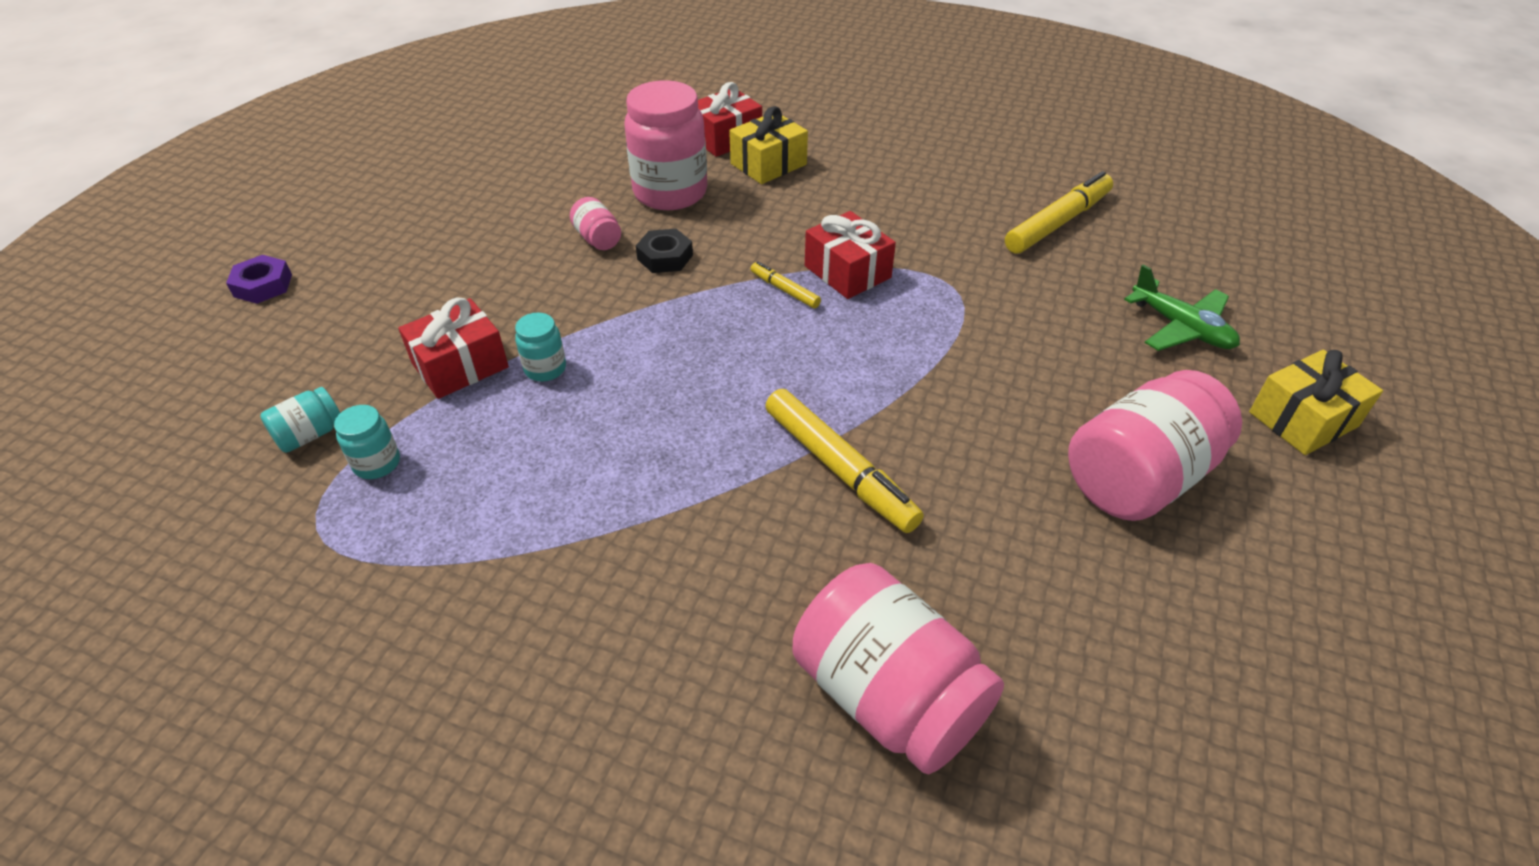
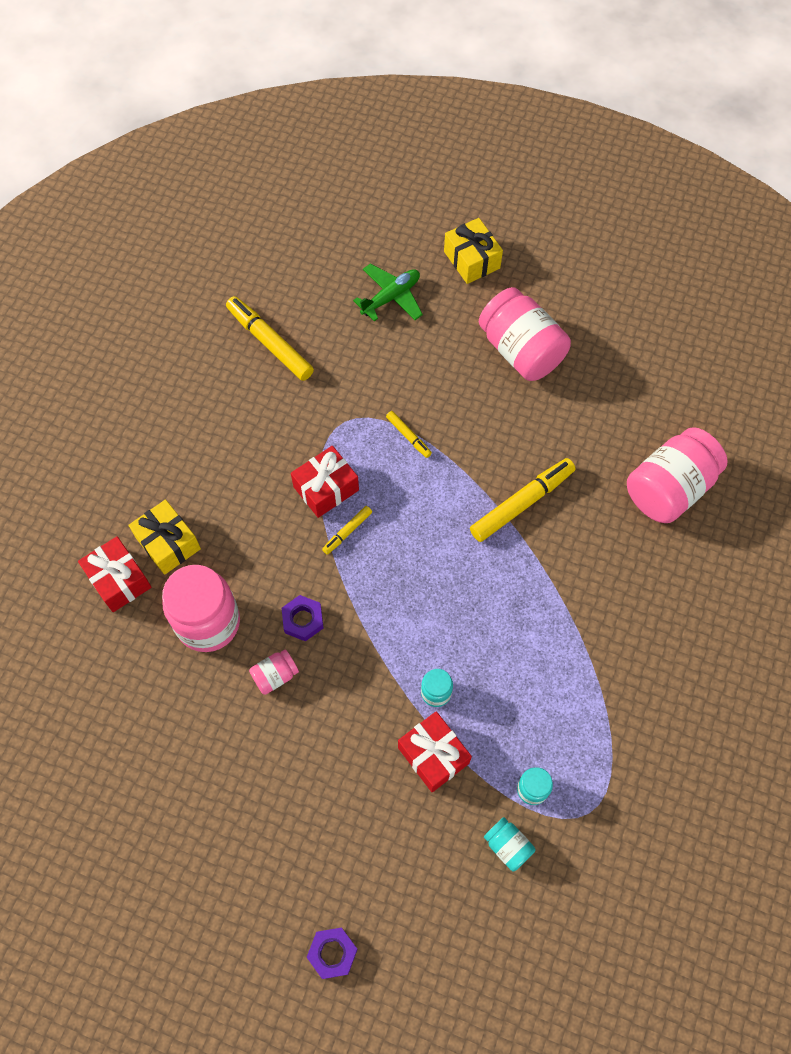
camera: 90 degrees left, 20 degrees up
black nut [636,229,693,273] -> purple nut [282,595,324,641]
none -> yellow marker [386,411,432,458]

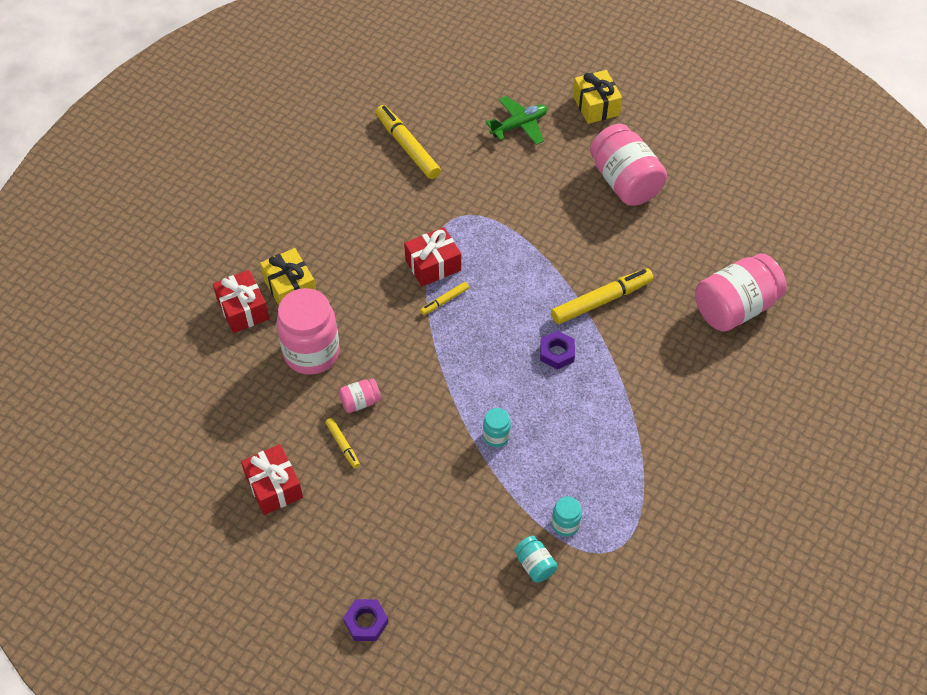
camera: 10 degrees right, 10 degrees down
purple nut [282,595,324,641] -> purple nut moved to [540,331,575,369]
yellow marker [386,411,432,458] -> yellow marker moved to [325,418,360,468]
red gift [398,711,472,792] -> red gift moved to [241,444,303,515]

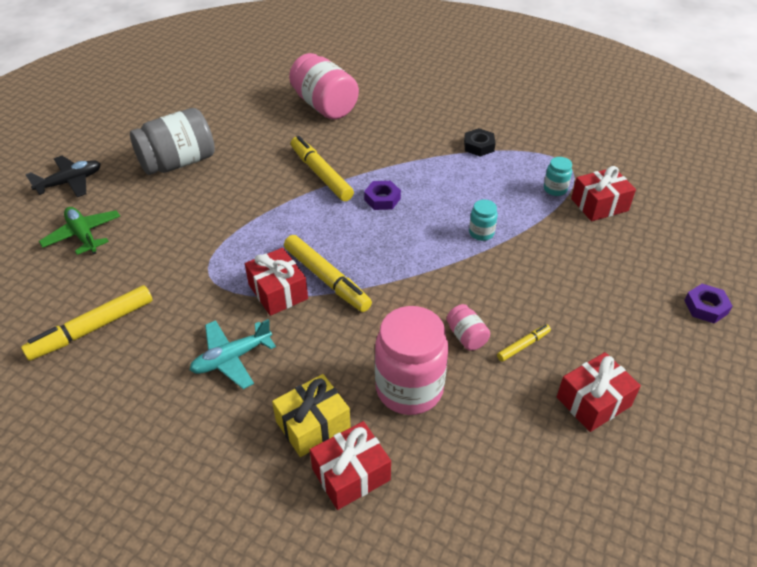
camera: 95 degrees left, 10 degrees down
yellow marker [420,282,469,315] -> yellow marker [284,235,372,312], size x1.99
turquoise jar [514,536,557,583] -> red gift [571,166,636,221]
yellow gift [573,70,622,124] -> black plane [25,156,101,197]
pink jar [590,124,667,206] -> grey jar [130,108,215,175]
none -> turquoise plane [190,319,276,389]
none -> black nut [464,128,496,157]

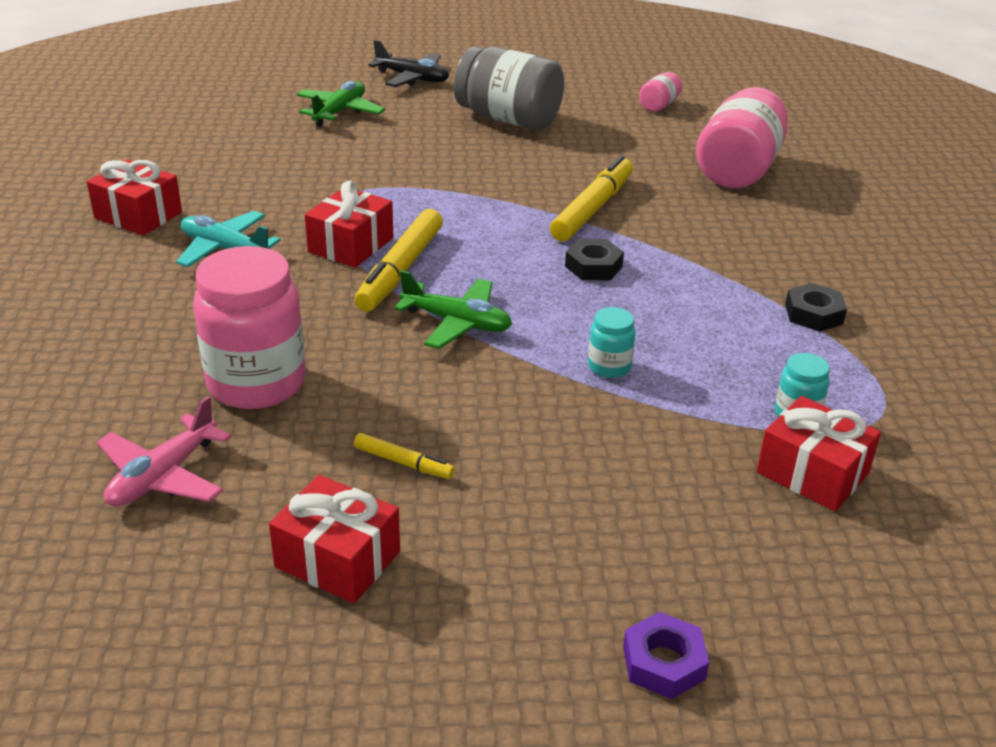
camera: 60 degrees right, 10 degrees down
yellow marker [21,285,152,361] -> none
yellow gift [272,374,351,457] -> none
red gift [310,421,391,510] -> red gift moved to [87,160,182,236]
purple nut [364,181,401,210] -> black nut [565,239,624,280]
pink jar [446,304,490,350] -> pink jar moved to [639,72,682,112]
none -> pink plane [97,396,231,507]
none -> green plane [394,270,512,349]

